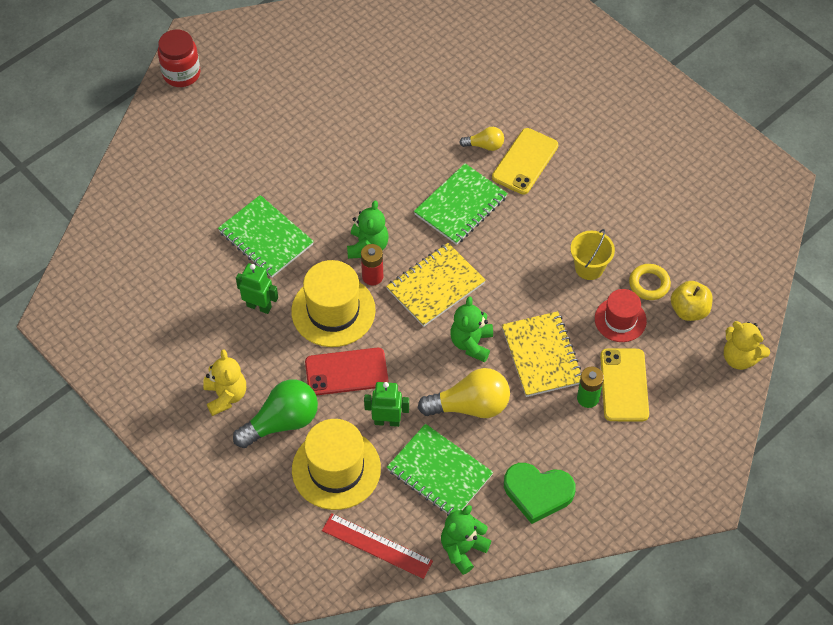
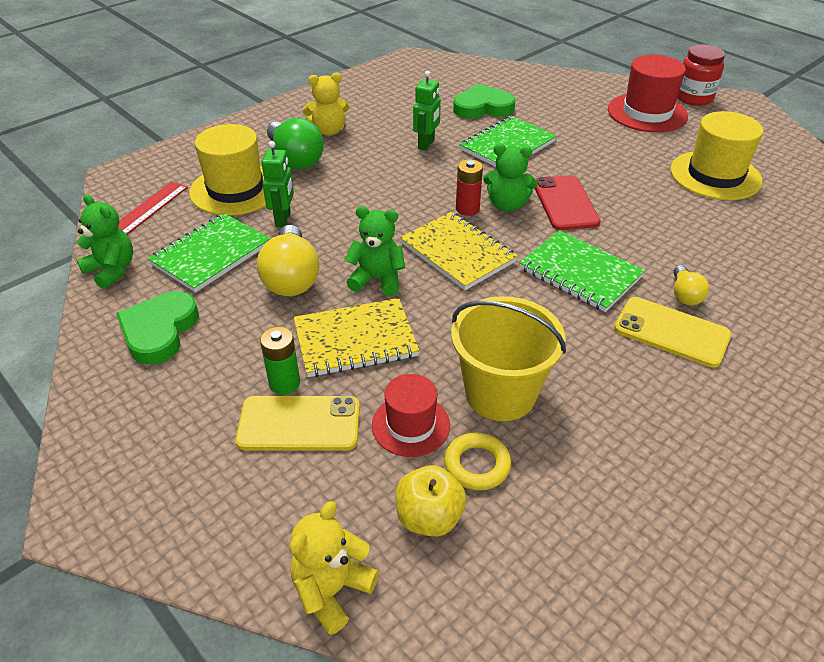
camera: 90 degrees right, 15 degrees down
yellow hat [291,260,376,347] -> yellow hat moved to [670,111,763,200]
red phone [305,348,388,396] -> red phone moved to [535,175,601,230]
yellow bucket [571,229,615,280] -> yellow bucket [451,296,566,421], size x1.64
none -> green heart [453,84,515,119]
none -> red hat [608,55,688,132]

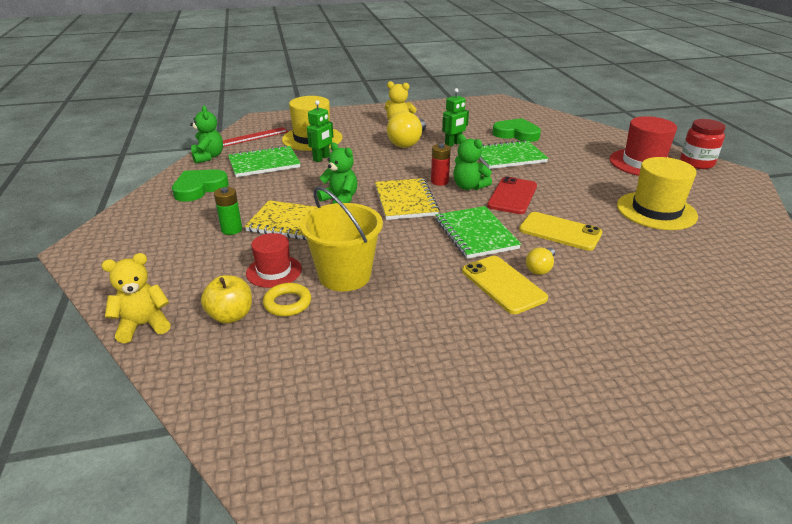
camera: 30 degrees right, 10 degrees down
yellow phone [236,396,360,451] -> yellow phone moved to [519,212,602,251]
yellow light bulb [257,225,319,296] -> yellow light bulb moved to [387,111,426,148]
green light bulb [267,118,324,170] -> none

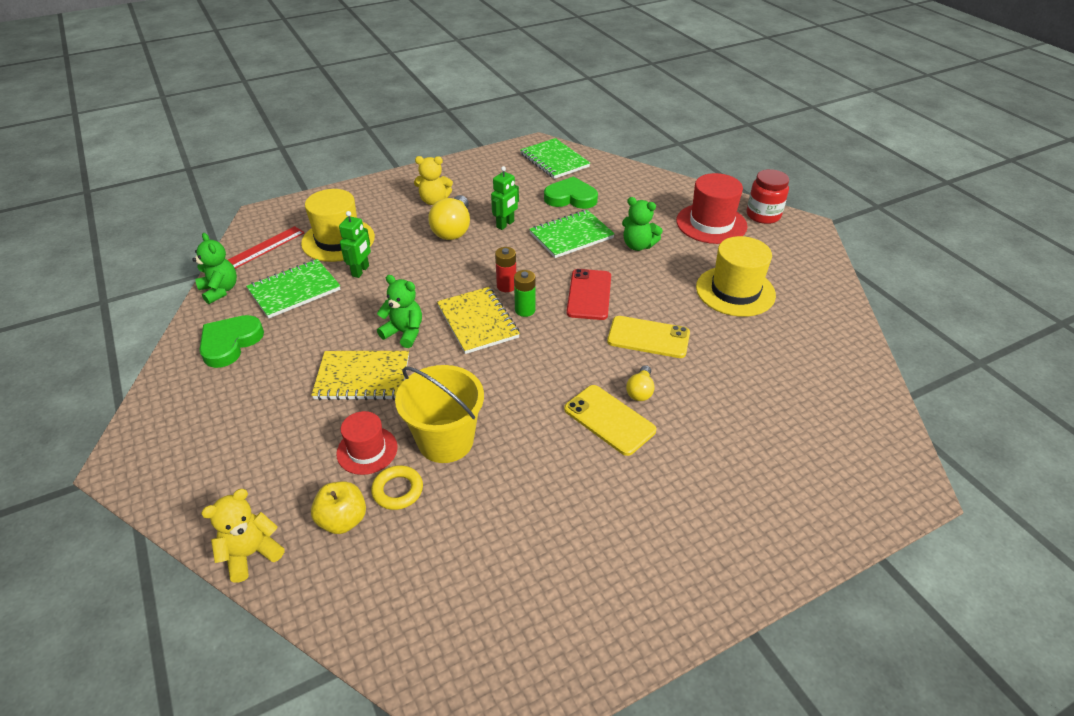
camera: 15 degrees left, 10 degrees up
green battery [214,187,242,235] -> green battery moved to [514,270,536,317]
green notebook [436,206,521,259] -> green notebook moved to [520,138,590,179]
green teddy bear [453,134,492,190] -> green teddy bear moved to [622,197,663,251]

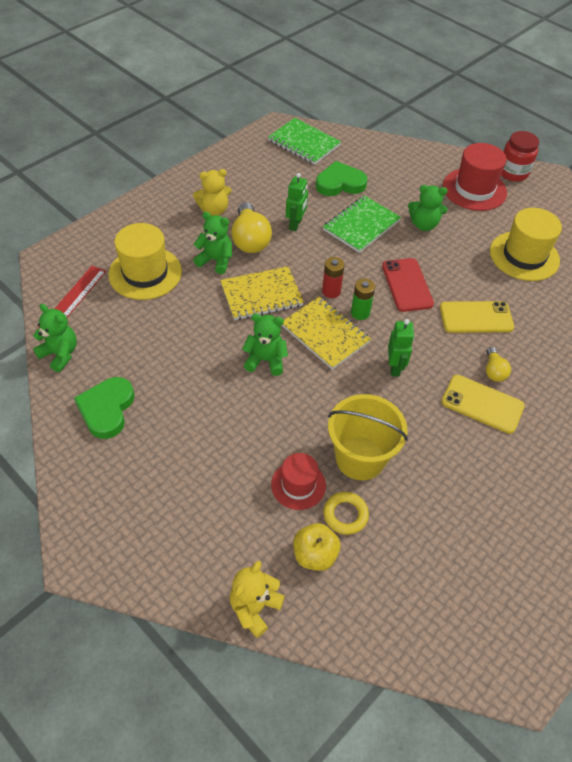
camera: 20 degrees left, 10 degrees up
green notebook [246,259,341,318] -> none
yellow notebook [311,351,409,400] -> yellow notebook moved to [220,266,304,320]
green robot [339,211,371,278] -> green robot moved to [388,319,414,376]
none -> green teddy bear [193,212,232,274]

